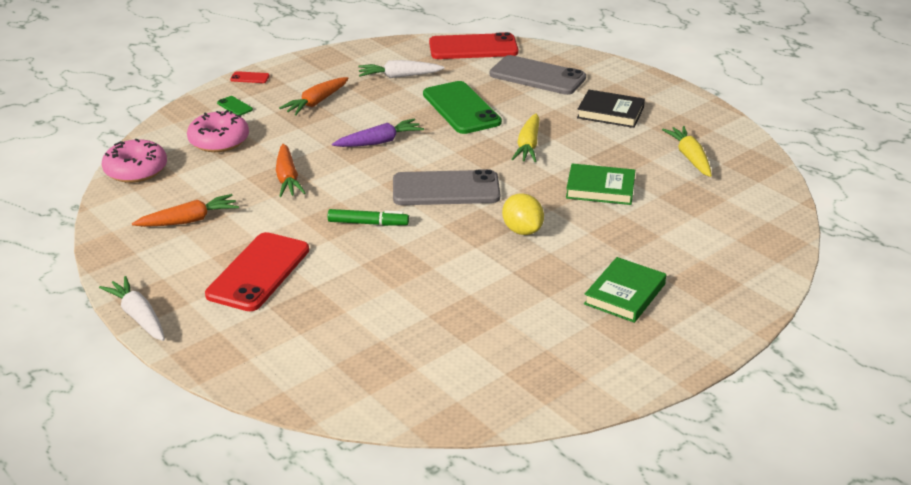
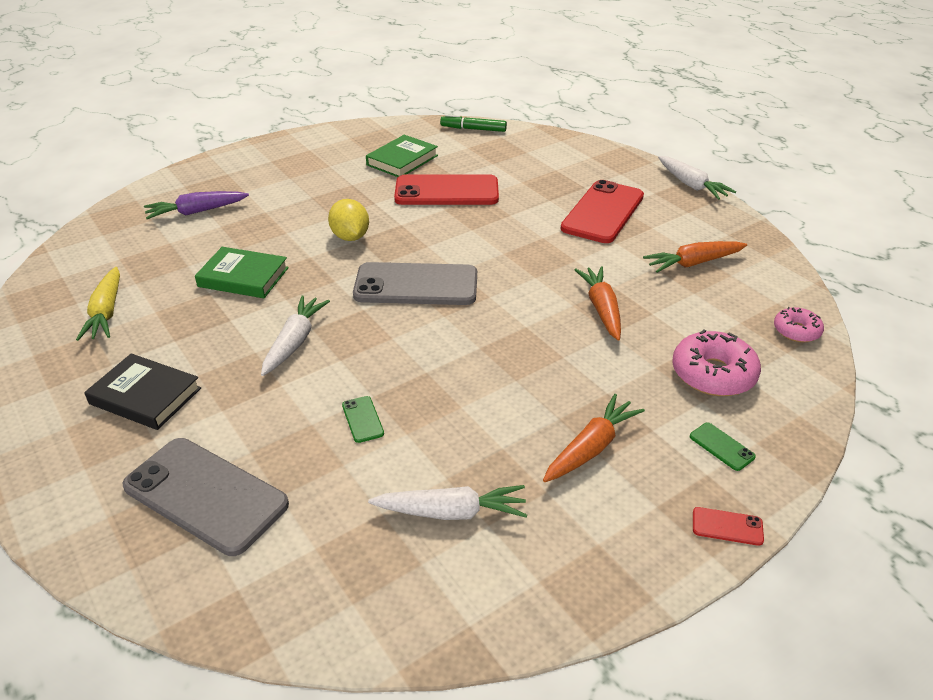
camera: 175 degrees left, 5 degrees up
pink donut [102,139,167,183] -> pink donut [774,307,824,343], size x0.59
green marker [327,209,409,226] -> green marker moved to [440,114,507,132]
purple carrot [332,119,424,147] -> purple carrot moved to [144,191,249,219]
green phone [423,81,502,134] -> green phone [342,396,384,443], size x0.40
red phone [429,32,518,59] -> red phone moved to [394,174,499,205]
yellow carrot [511,113,539,162] -> white carrot [261,295,330,376]
green book [584,257,666,323] -> green book moved to [366,135,438,177]

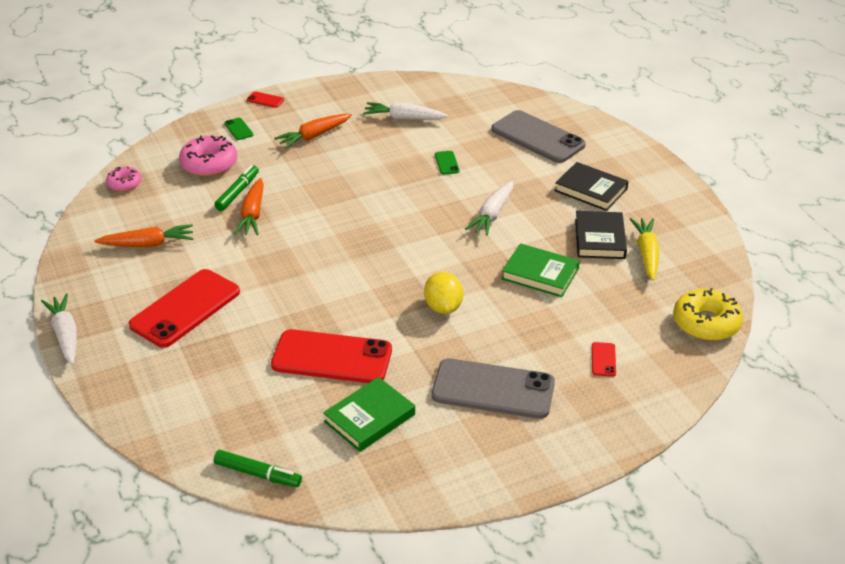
camera: 170 degrees left, 0 degrees up
purple carrot [144,191,249,219] -> red phone [592,342,616,377]
grey phone [353,262,477,305] -> grey phone moved to [431,358,555,419]
none -> green marker [214,165,259,211]
none -> black book [575,211,627,259]
none -> yellow donut [674,288,743,341]

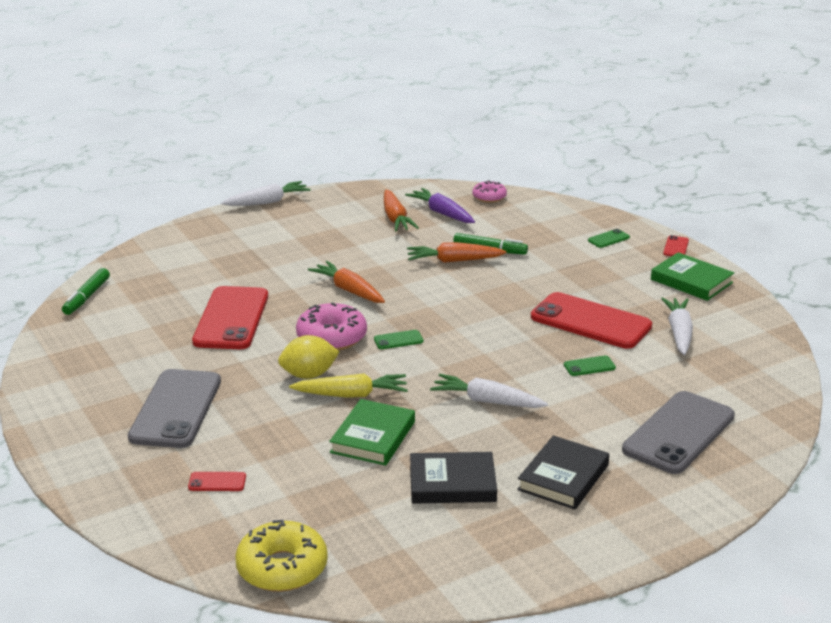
camera: 85 degrees right, 10 degrees down
red phone [129,269,240,348] -> red phone moved to [531,292,652,349]
pink donut [179,135,237,177] -> pink donut moved to [296,302,367,351]
orange carrot [274,114,352,149] -> orange carrot moved to [308,261,385,303]
green book [323,377,415,452] -> green book moved to [651,252,734,301]
yellow carrot [630,218,659,281] -> yellow carrot moved to [289,374,408,398]
none -> green phone [374,330,424,349]
none -> purple carrot [405,188,475,223]

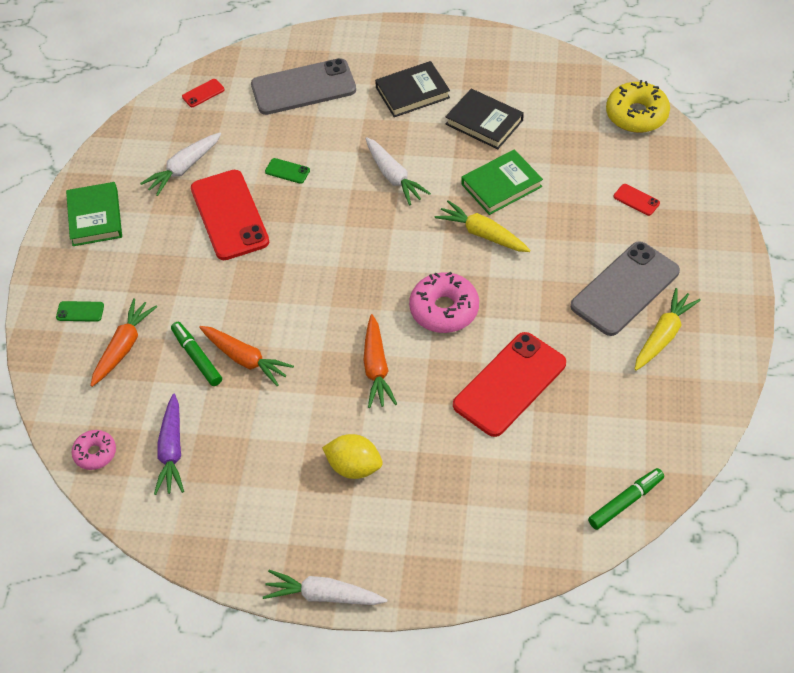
camera: 140 degrees left, 25 degrees up
yellow lemon [278,335,339,379] -> yellow lemon moved to [322,434,383,479]
green phone [374,330,424,349] -> none
orange carrot [384,190,419,231] -> orange carrot moved to [90,298,157,387]
red phone [663,235,689,256] -> red phone moved to [182,79,225,107]
none -> yellow carrot [635,288,701,371]

